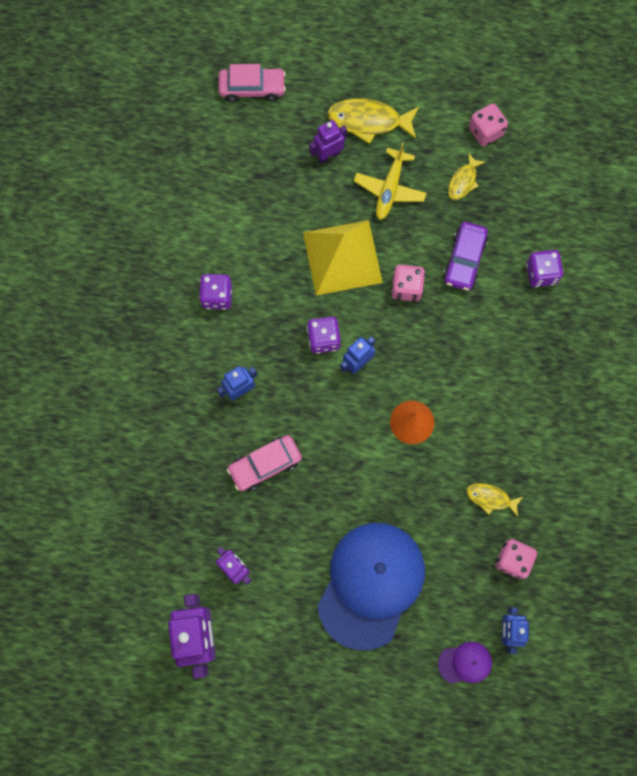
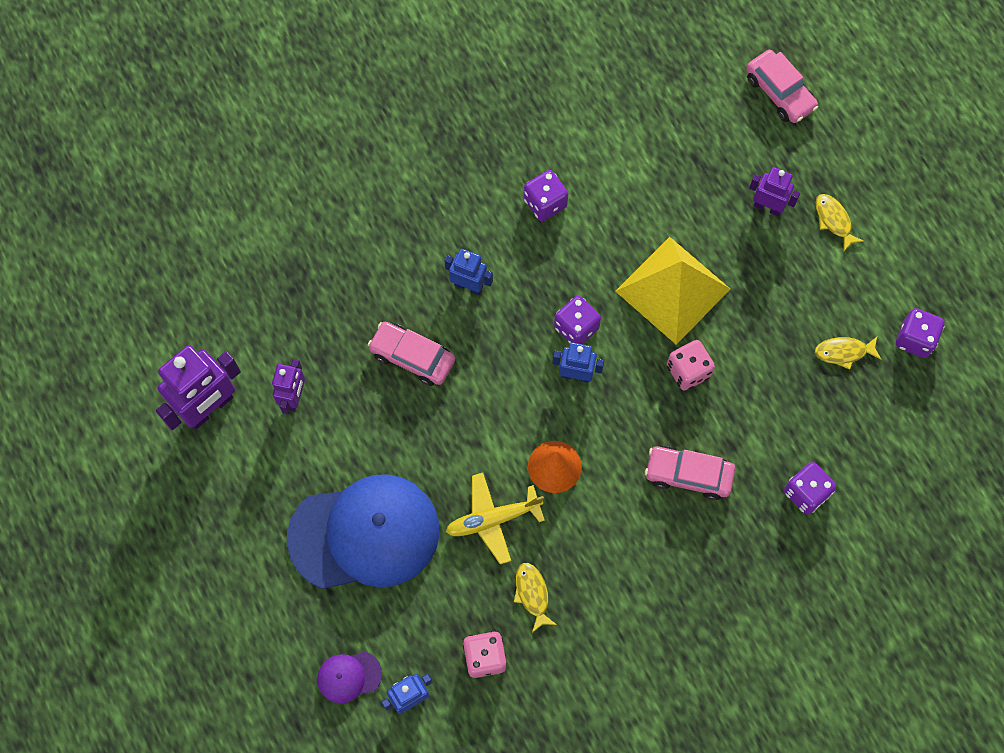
camera: 55 degrees right, 5 degrees down
yellow fish [327,98,419,144] -> yellow fish [815,194,864,251], size x0.57
yellow plane [354,142,427,220] -> yellow plane moved to [446,473,545,564]
purple cap [438,642,492,684] -> purple cap turned 120 degrees clockwise [317,652,382,703]
purple car [443,222,488,291] -> none
pink dice [469,103,508,146] -> purple dice [896,308,945,358]
none -> pink car [645,446,735,500]

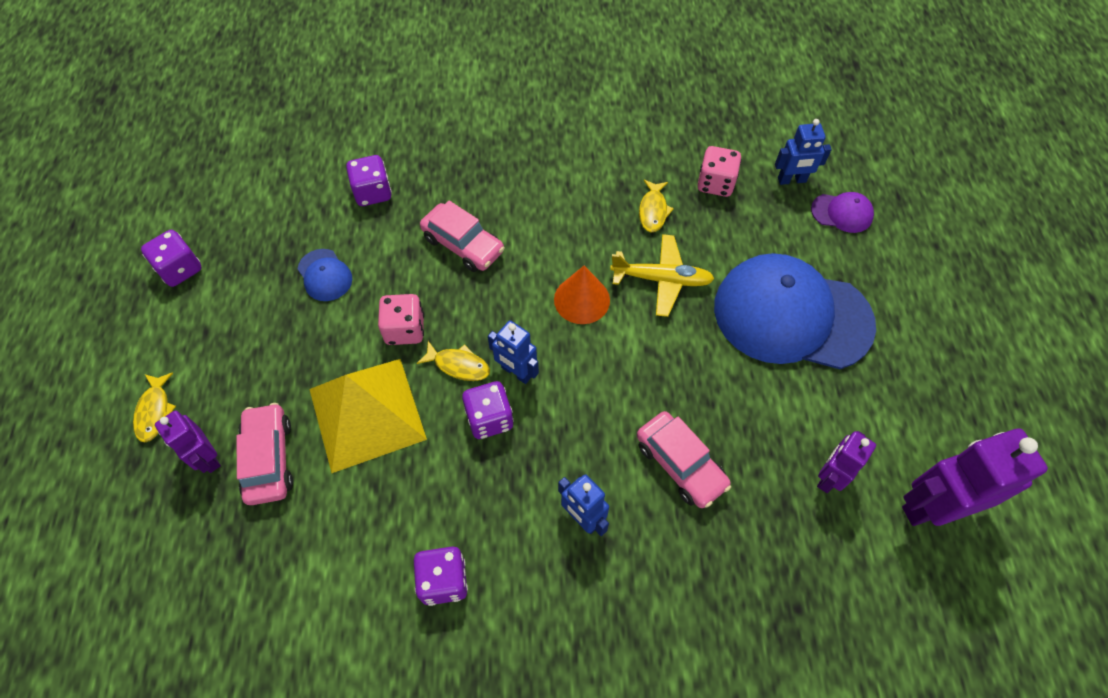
camera: 155 degrees left, 10 degrees down
pink car [746,50,818,123] -> pink car moved to [237,403,293,505]
yellow fish [815,337,881,370] -> yellow fish moved to [417,341,490,381]
none -> blue cap [297,249,352,301]

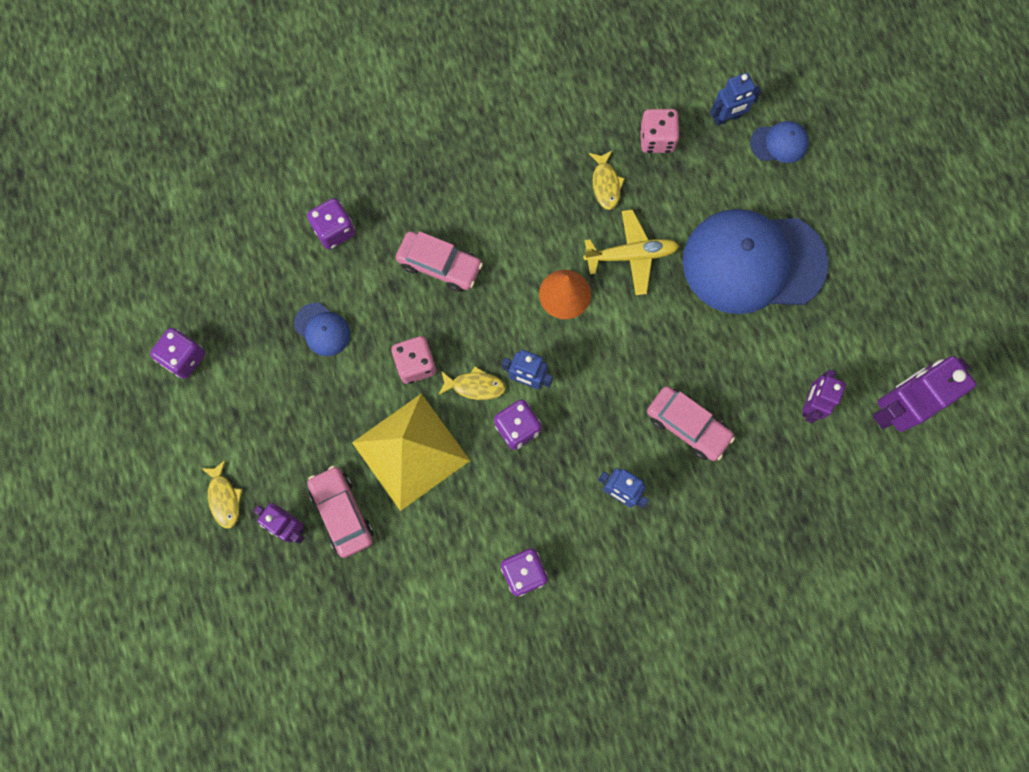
camera: 15 degrees left, 15 degrees up
purple cap [811,192,874,233] -> blue cap [750,121,809,163]

